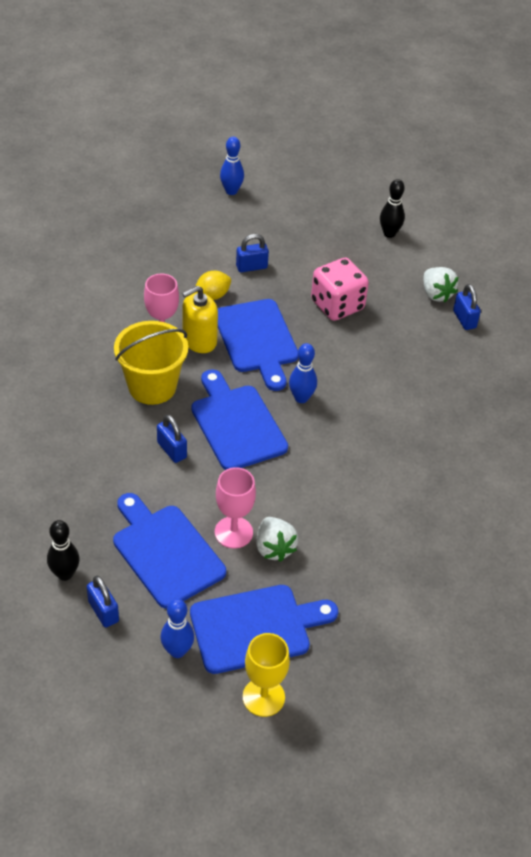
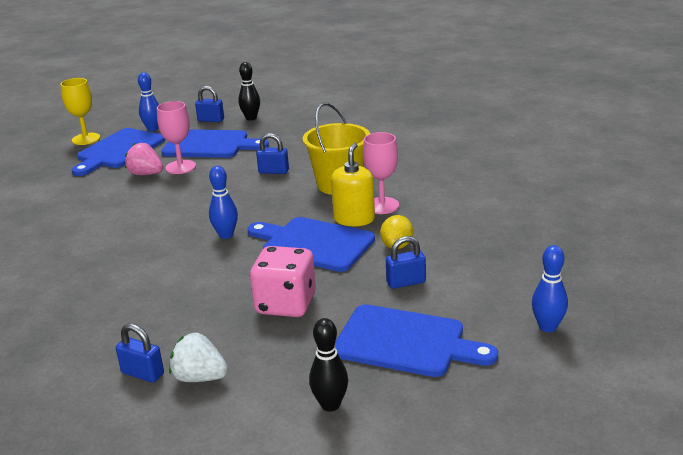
camera: 140 degrees right, 20 degrees down
blue cutting board [191,369,288,470] -> blue cutting board moved to [335,304,498,377]
blue padlock [236,234,269,272] -> blue padlock turned 45 degrees clockwise [386,236,426,289]
white strawberry [256,517,298,562] -> pink strawberry [125,143,163,175]

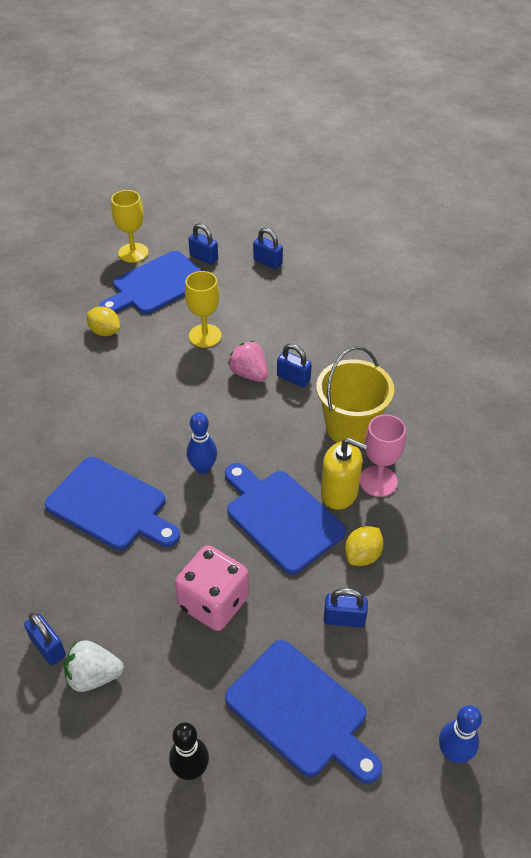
camera: 20 degrees right, 20 degrees up
pink strawberry [125,143,163,175] -> pink strawberry moved to [228,341,268,382]
blue bowling pin [138,72,159,131] -> blue padlock [188,223,218,265]
pink goblet [157,101,196,174] -> yellow goblet [185,271,222,348]
blue cutting board [161,129,269,158] -> blue cutting board moved to [45,457,180,550]
white strawberry [169,333,228,382] -> white strawberry turned 45 degrees counterclockwise [64,640,124,692]
black bowling pin [238,62,260,120] -> none
yellow soap dispenser [331,143,375,226] -> yellow soap dispenser turned 75 degrees clockwise [321,438,368,510]
none -> yellow lemon [87,306,120,336]

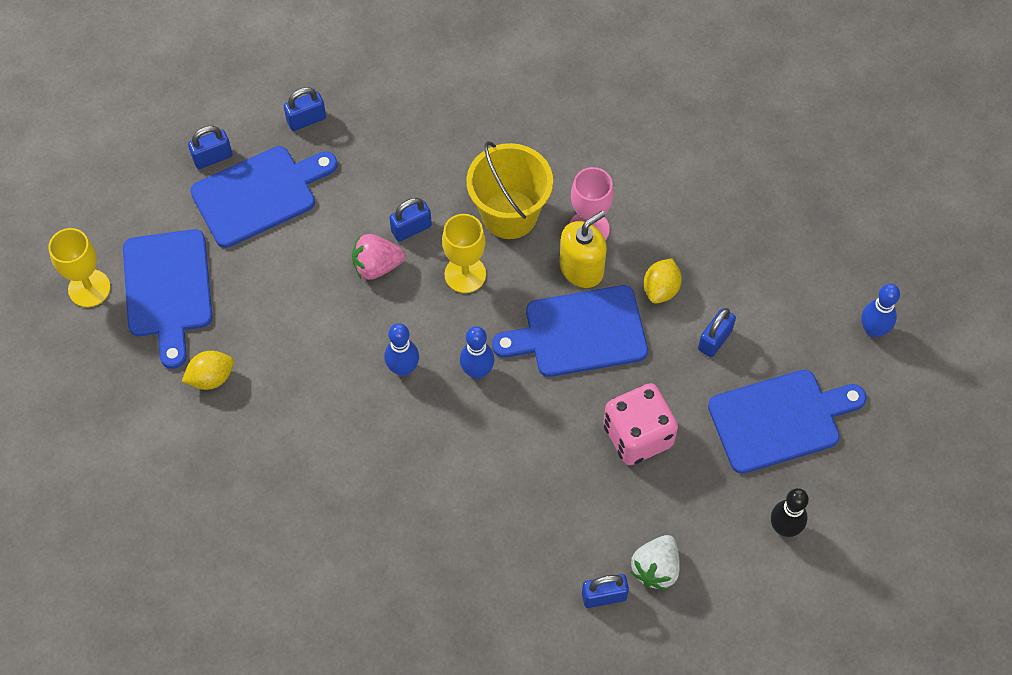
camera: 60 degrees left, 15 degrees up
blue cutting board [45,457,180,550] -> blue cutting board moved to [190,146,338,248]
yellow goblet [185,271,222,348] -> yellow goblet moved to [442,214,486,293]
blue padlock [188,223,218,265] -> blue padlock moved to [284,87,326,131]
yellow lemon [345,526,384,566] -> yellow lemon turned 45 degrees clockwise [644,258,682,304]
none -> blue bowling pin [385,323,419,376]

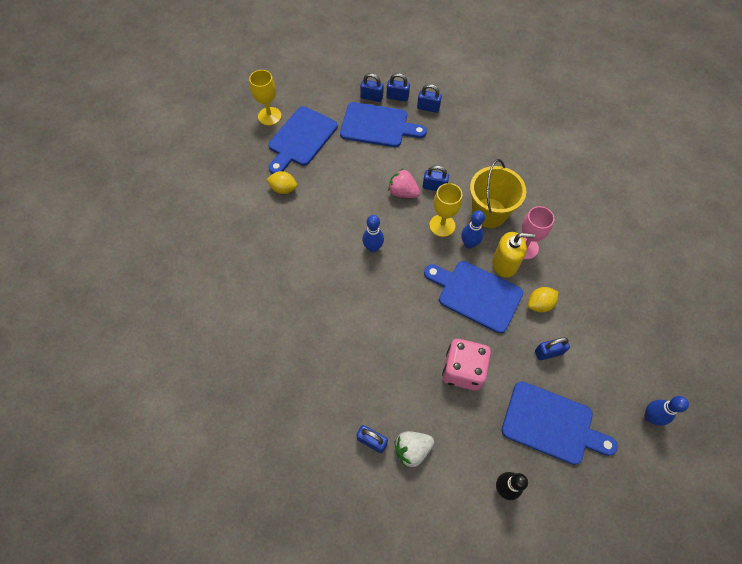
camera: 40 degrees right, 0 degrees up
blue bowling pin [460,326,494,379] -> blue bowling pin moved to [461,210,485,248]
none -> blue padlock [387,73,410,101]

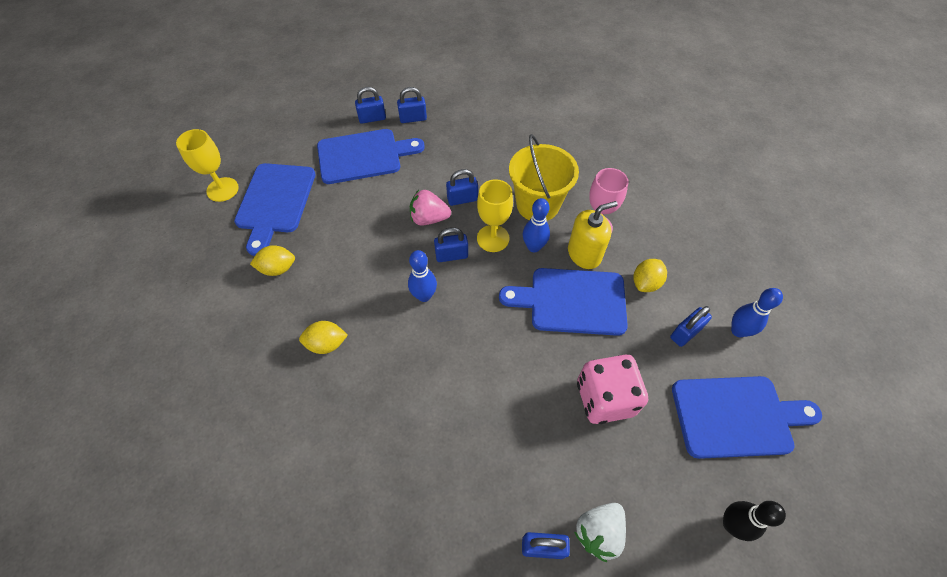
camera: 25 degrees left, 5 degrees down
blue padlock [360,73,384,102] -> blue padlock moved to [434,227,468,262]
blue bowling pin [645,396,689,426] -> blue bowling pin moved to [731,288,783,337]
none -> yellow lemon [299,321,348,354]

